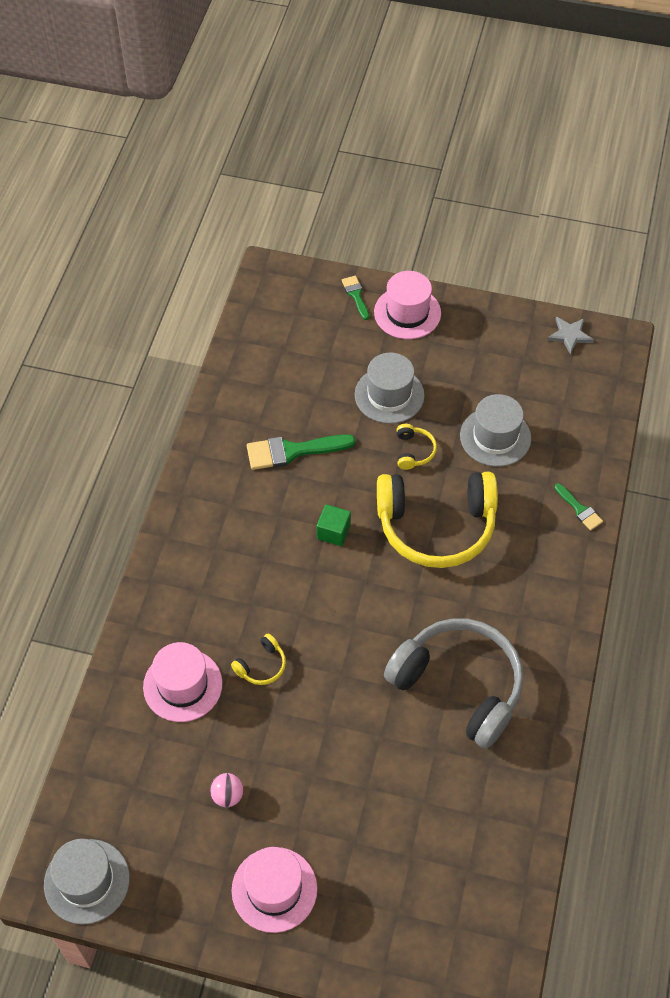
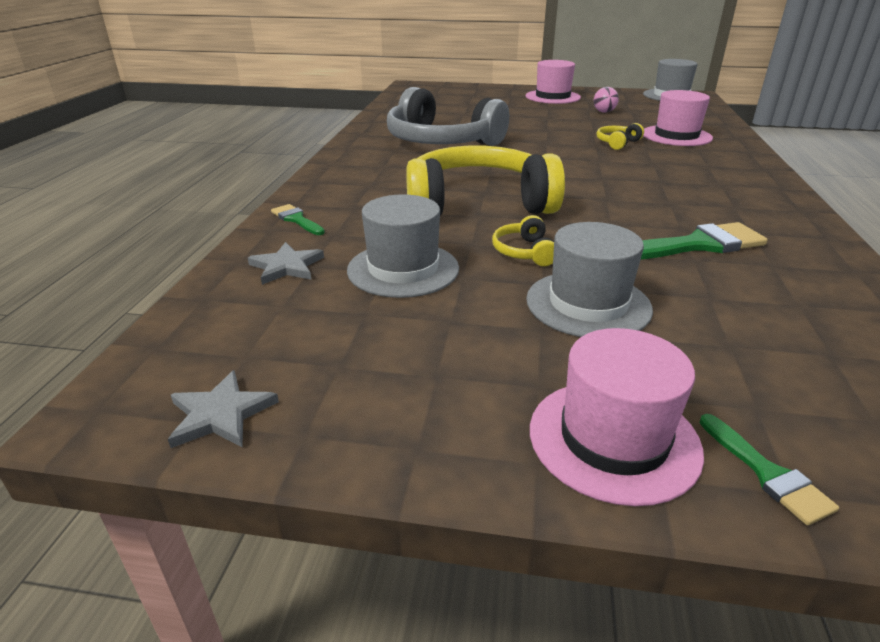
camera: 175 degrees right, 25 degrees down
green cube [317,504,351,546] -> none
none -> grey star [248,242,324,285]

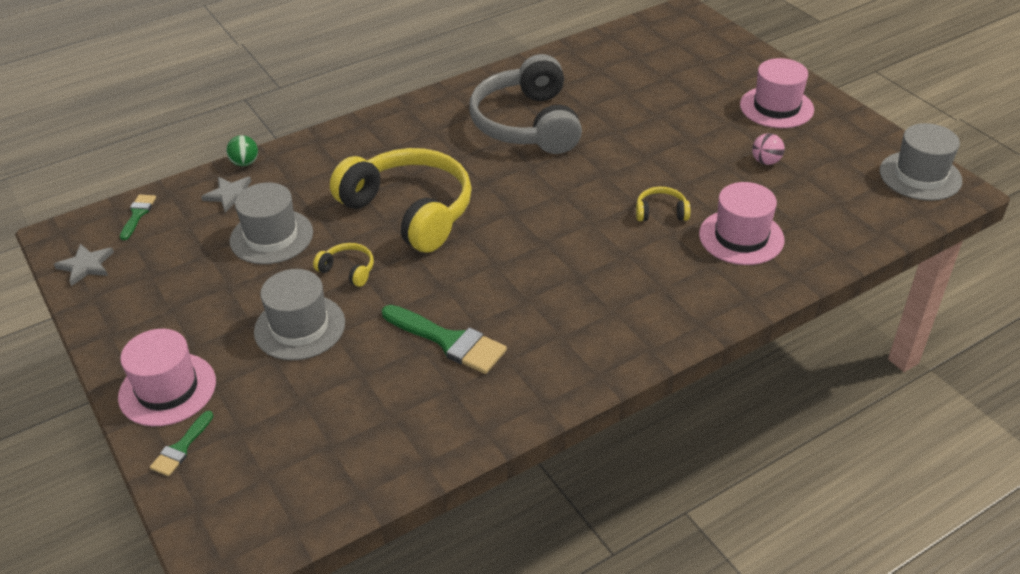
camera: 50 degrees right, 10 degrees up
green brush [271,204,325,235] -> green brush moved to [120,195,156,240]
yellow headphones [492,215,554,266] -> yellow headphones turned 75 degrees clockwise [313,243,374,287]
none -> green ball [226,135,258,166]

